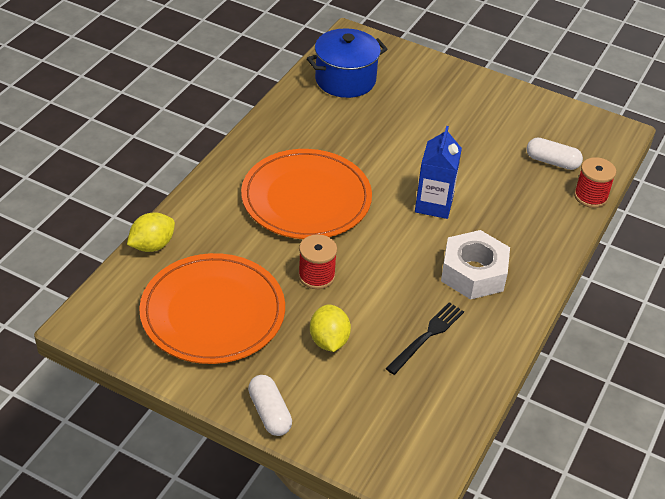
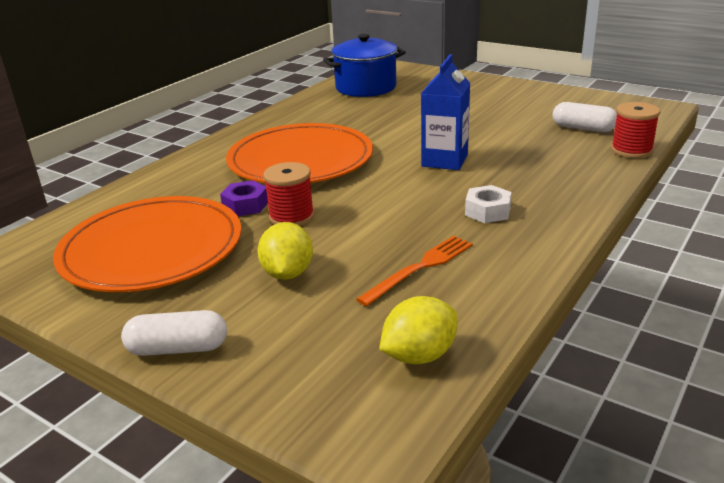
camera: 10 degrees right, 15 degrees down
yellow lemon [127,212,175,252] -> yellow lemon moved to [379,296,458,364]
white capsule [248,375,292,436] -> white capsule turned 75 degrees counterclockwise [121,310,227,356]
black fork [386,302,464,375] -> orange fork [356,236,473,306]
white nut [441,230,510,300] -> white nut [465,185,512,223], size x0.54
none -> purple nut [220,180,268,216]

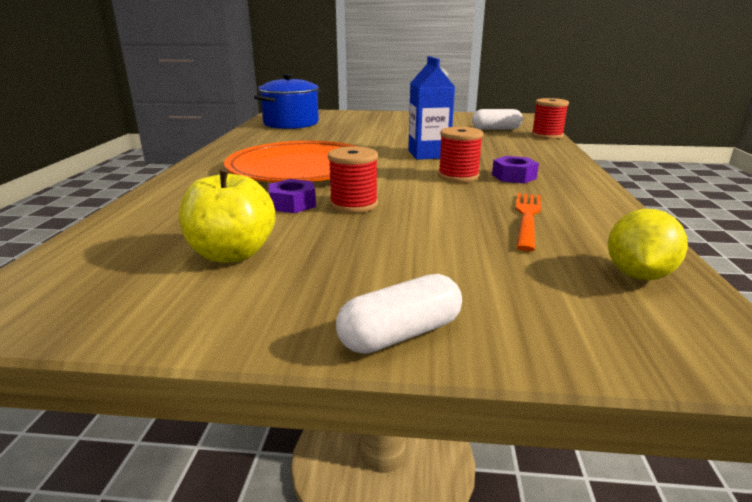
camera: 30 degrees left, 5 degrees down
orange plate [53,196,242,292] -> yellow apple [179,167,276,263]
yellow lemon [257,222,313,280] -> none
white nut [465,185,512,223] -> purple nut [492,156,539,184]
none -> red spool [438,127,484,182]

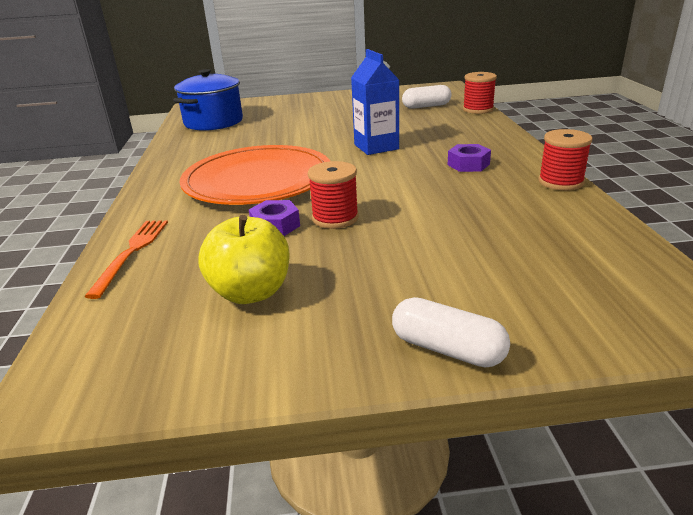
camera: 10 degrees left, 5 degrees up
white capsule [336,274,462,354] -> white capsule turned 75 degrees clockwise [392,297,510,367]
red spool [438,127,484,182] -> red spool moved to [538,129,593,190]
orange fork [515,193,541,252] -> orange fork moved to [84,220,168,299]
yellow lemon [608,209,688,280] -> none

